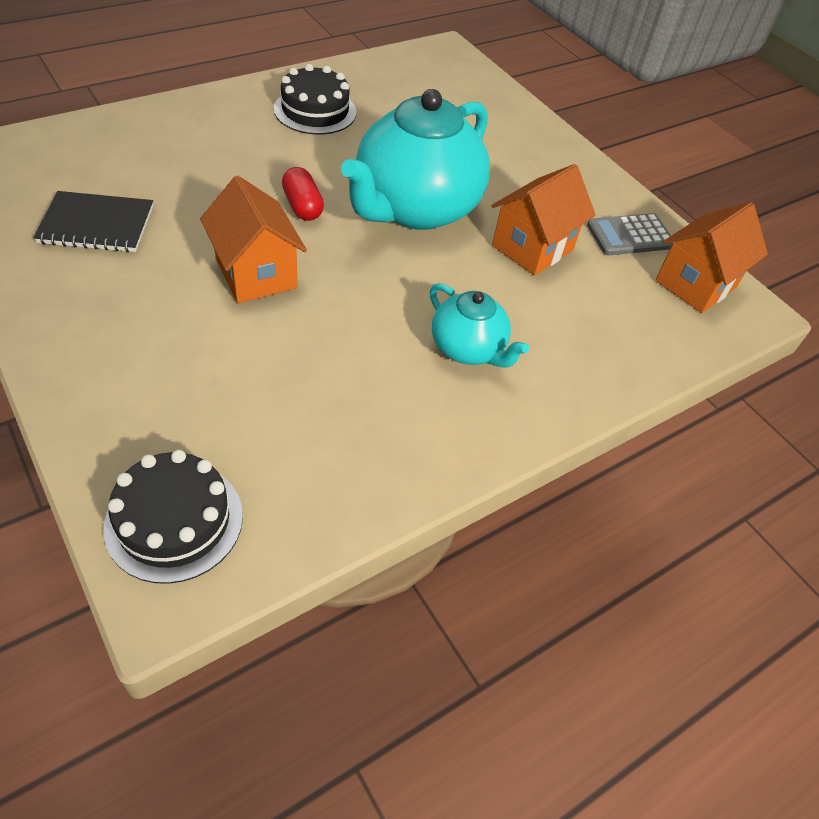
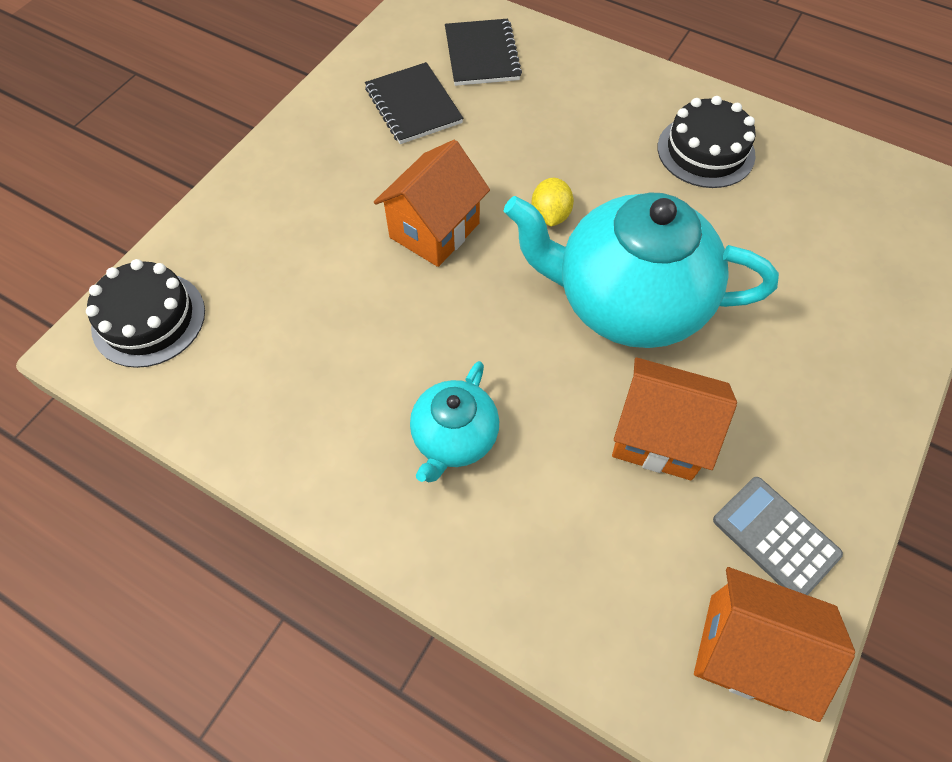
camera: 70 degrees right, 10 degrees up
red capsule [282,167,324,221] -> yellow lemon [531,178,574,226]
none -> black notebook [445,19,522,86]

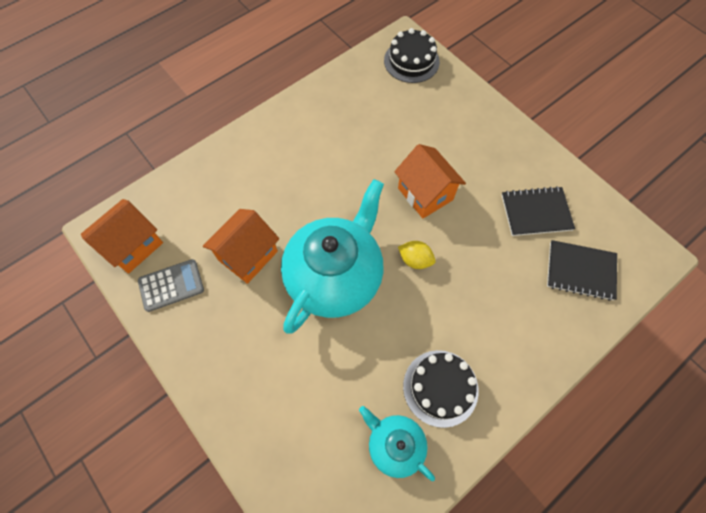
camera: 110 degrees right, 5 degrees up
turquoise teapot [410,361,499,482] -> turquoise teapot moved to [359,406,435,481]

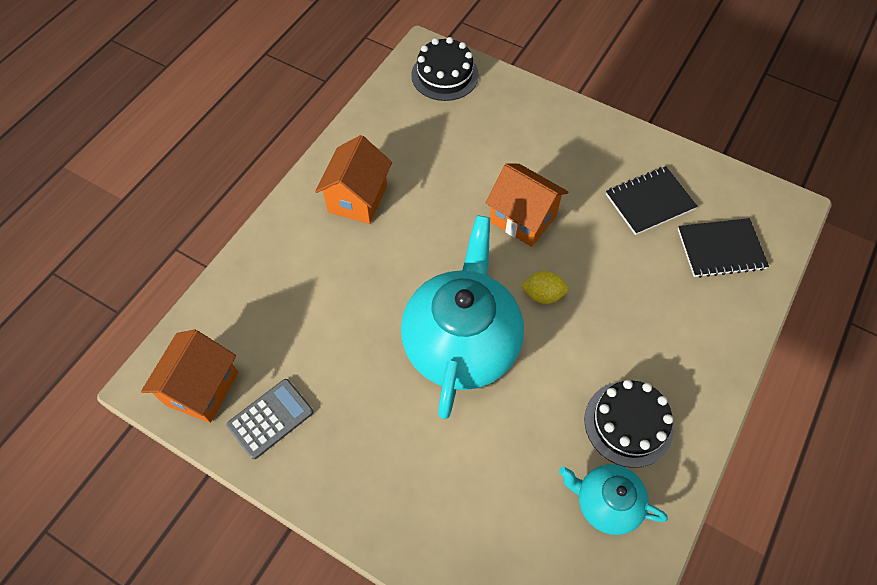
camera: 20 degrees left, 5 degrees down
orange house [203,209,279,284] -> orange house moved to [315,135,392,224]

